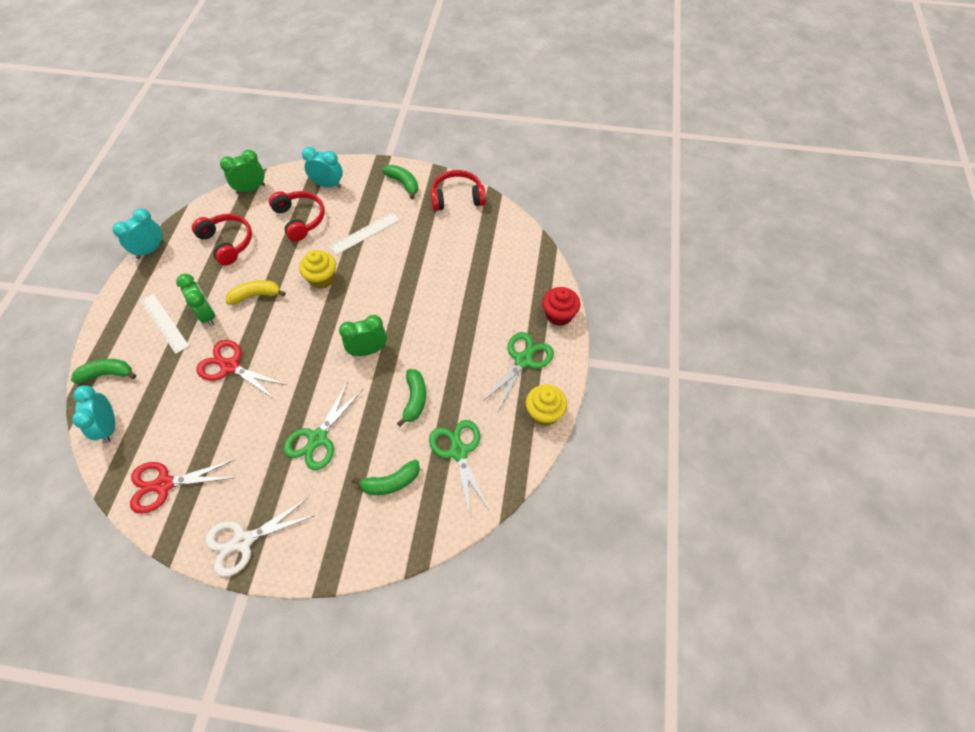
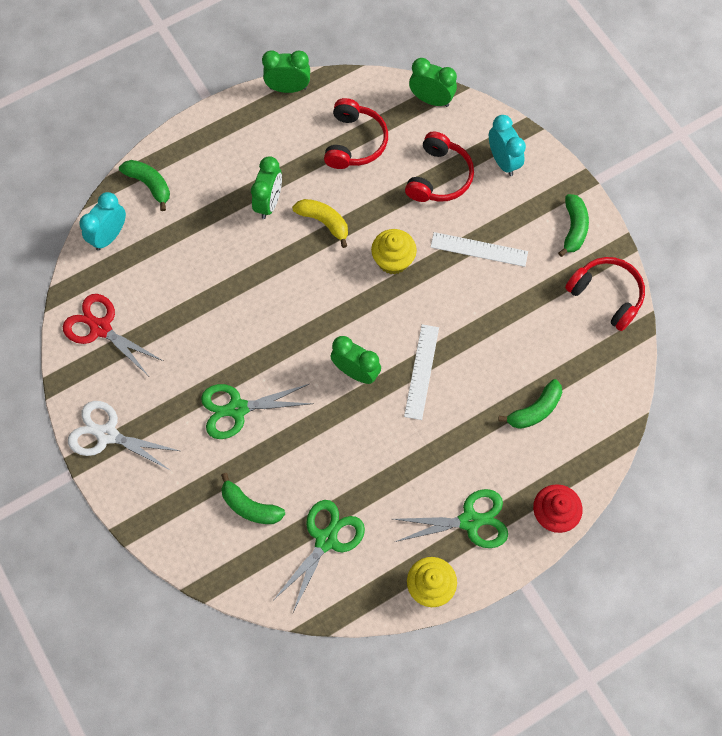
camera: 50 degrees right, 10 degrees up
turquoise clock [113,208,163,259] -> green clock [262,50,310,93]
white ruler [141,294,189,354] -> white ruler moved to [404,324,439,420]
red scissors [196,340,286,399] -> none
green banana [397,369,426,427] -> green banana moved to [498,379,562,429]

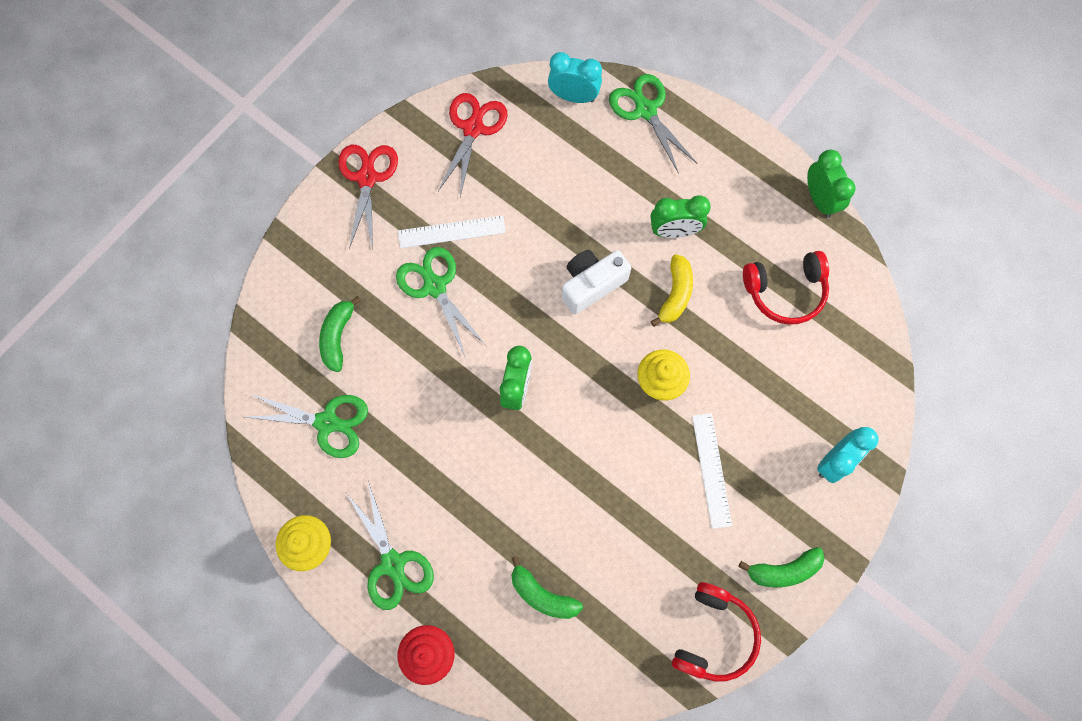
camera: 70 degrees right, 5 degrees up
white scissors [68,401,179,471] -> red scissors [338,145,398,250]
green banana [119,160,170,211] -> green scissors [609,74,698,174]
white ruler [404,324,439,420] -> white ruler moved to [398,215,506,248]
red headphones [405,132,474,202] -> none
green clock [409,58,457,107] -> none
none -> white camera [562,250,631,314]

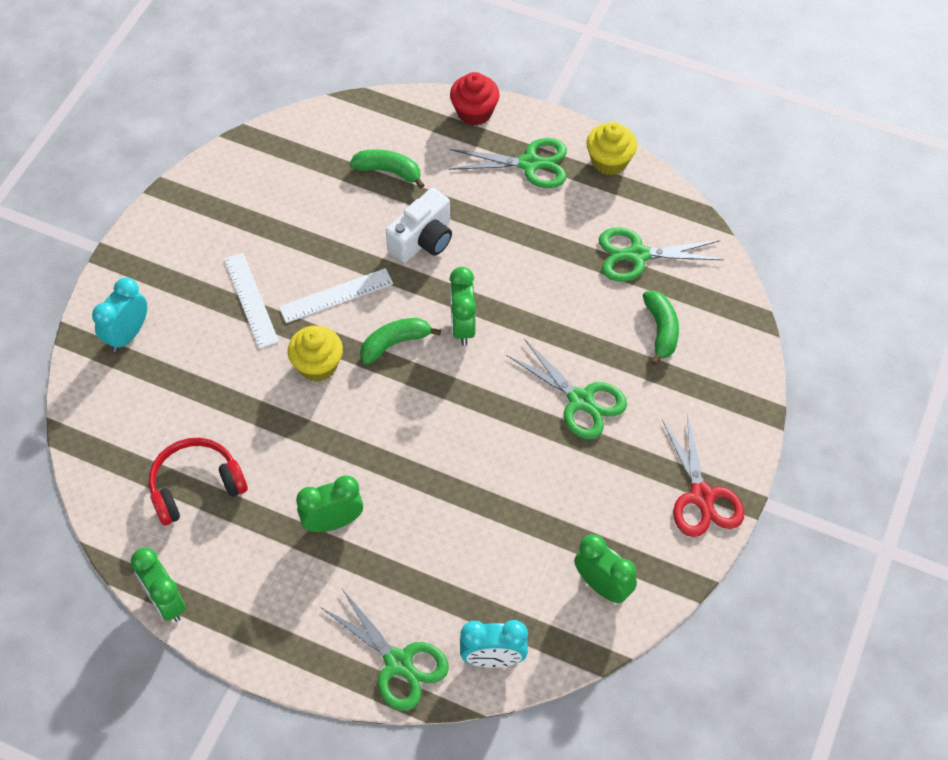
camera: 165 degrees right, 15 degrees down
green scissors [346,481,434,610] -> green scissors turned 135 degrees clockwise [448,138,567,188]
white ruler [398,215,506,248] -> white ruler moved to [279,268,393,323]
red scissors [438,93,507,197] -> green clock [574,534,637,603]
white camera [562,250,631,314] -> white camera moved to [386,188,452,263]
yellow banana [651,254,693,327] -> none
red headphones [672,582,761,682] -> none
green banana [739,547,824,587] -> green banana moved to [360,318,441,365]

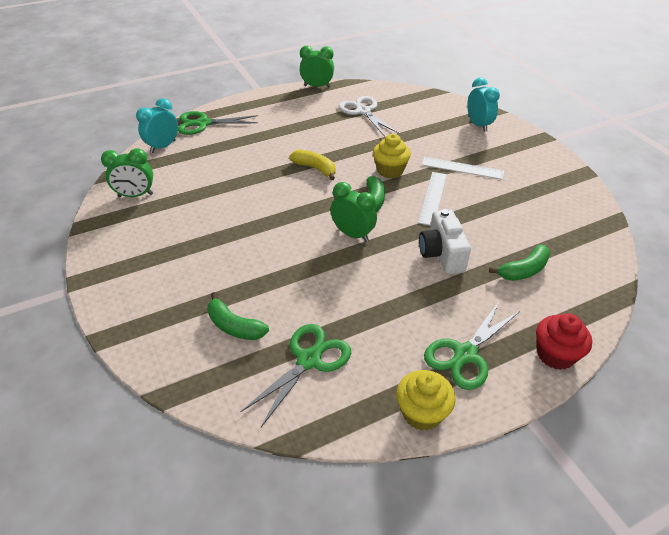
camera: 130 degrees right, 15 degrees down
red headphones [149,438,248,526] -> white scissors [339,96,399,137]
green clock [296,476,363,532] -> none
green scissors [507,339,627,439] -> none
red scissors [662,413,744,537] -> none
none -> yellow banana [289,150,336,180]

